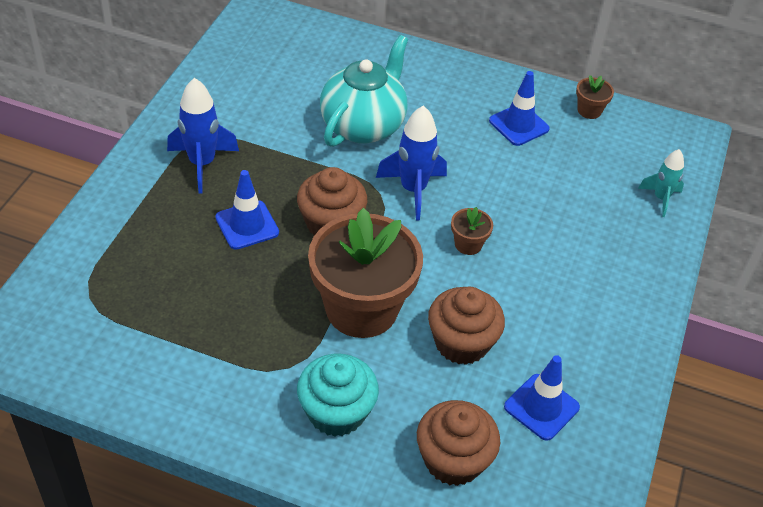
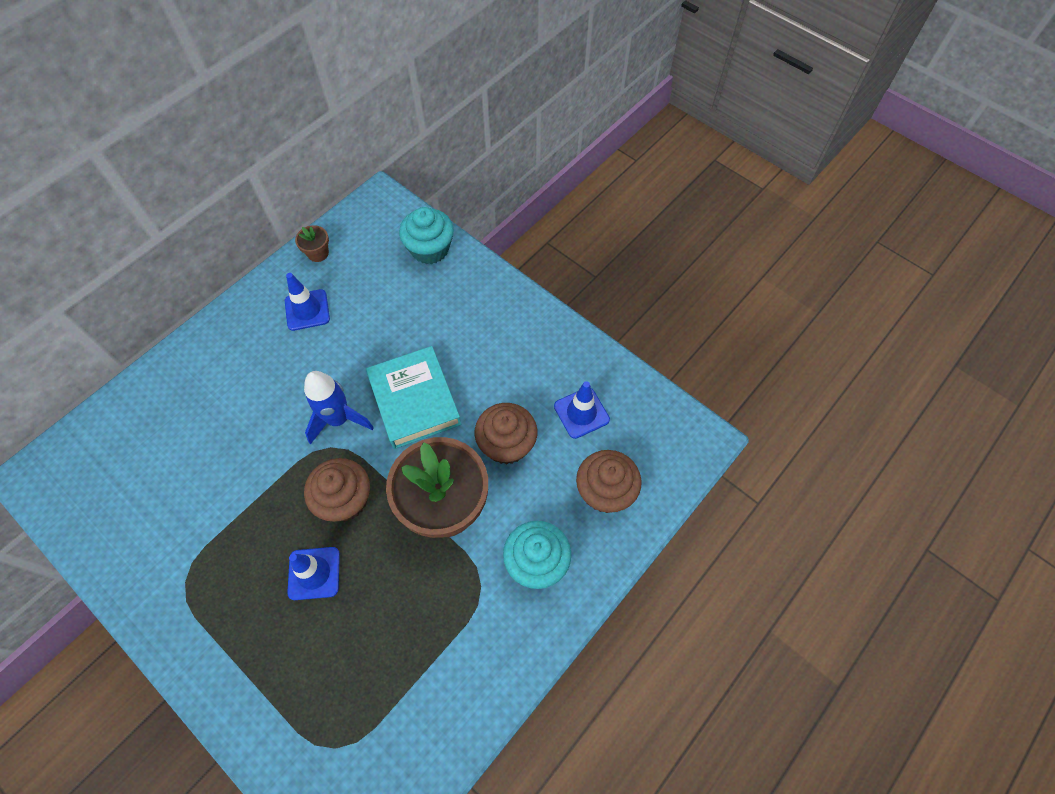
camera: 65 degrees left, 15 degrees up
blue rocket [167,78,239,194] -> none
turquoise teapot [320,35,408,147] -> none
brown flower pot [451,207,493,255] -> turquoise book [366,346,461,449]
turquoise rocket [638,149,684,217] -> turquoise cupcake [399,207,454,264]

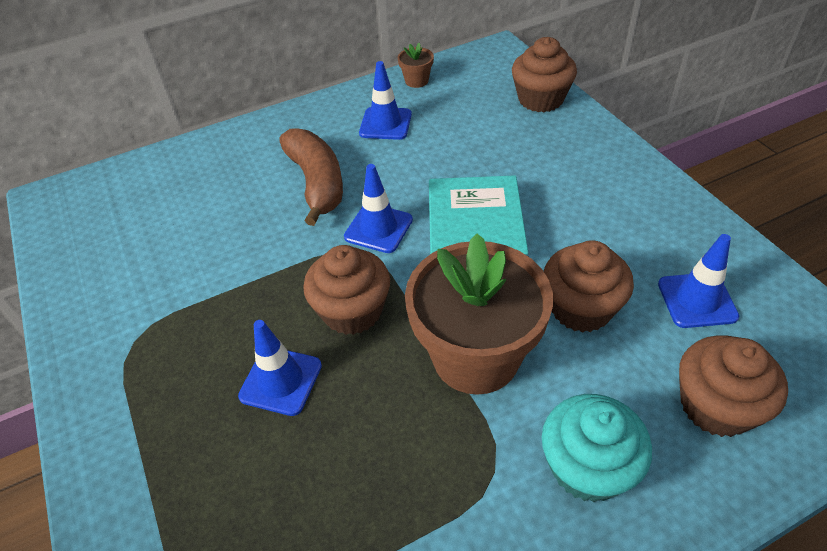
camera: 25 degrees right, 15 degrees down
blue rocket [304,371,374,444] -> blue traffic cone [344,164,413,253]
turquoise cupcake [399,207,454,264] -> brown cupcake [512,37,577,112]
none -> brown banana [279,128,343,226]

